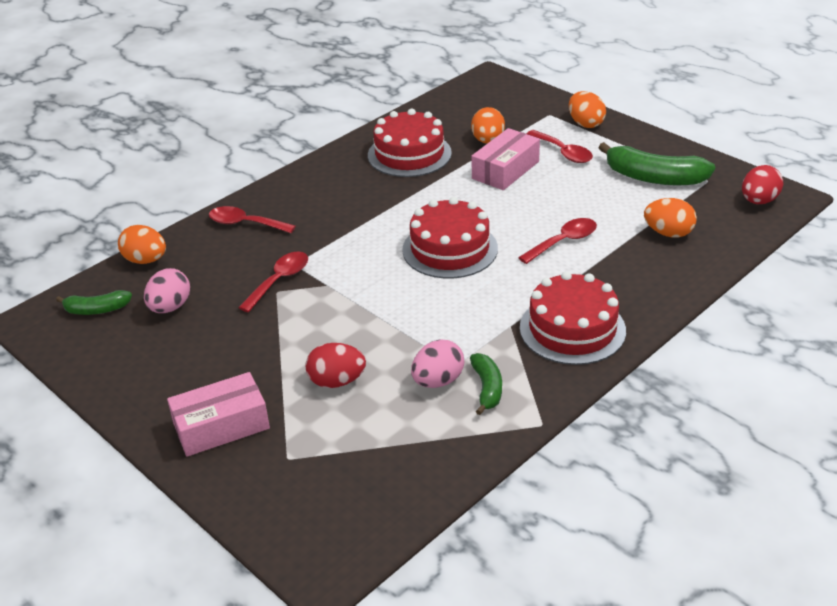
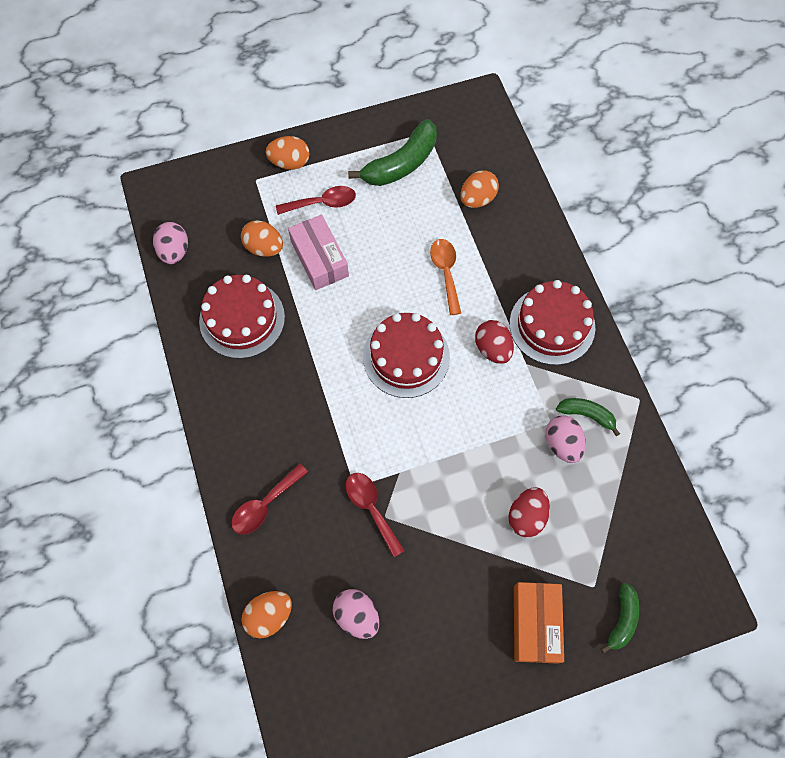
camera: 65 degrees left, 30 degrees up
green banana [56,290,132,315] -> green banana moved to [601,583,639,653]
pink box [167,372,270,457] -> orange box [514,582,564,664]
red spoon [518,218,597,264] -> orange spoon [430,239,461,315]
red egg [742,165,783,204] -> red egg moved to [475,320,514,364]
none -> pink egg [153,222,188,264]

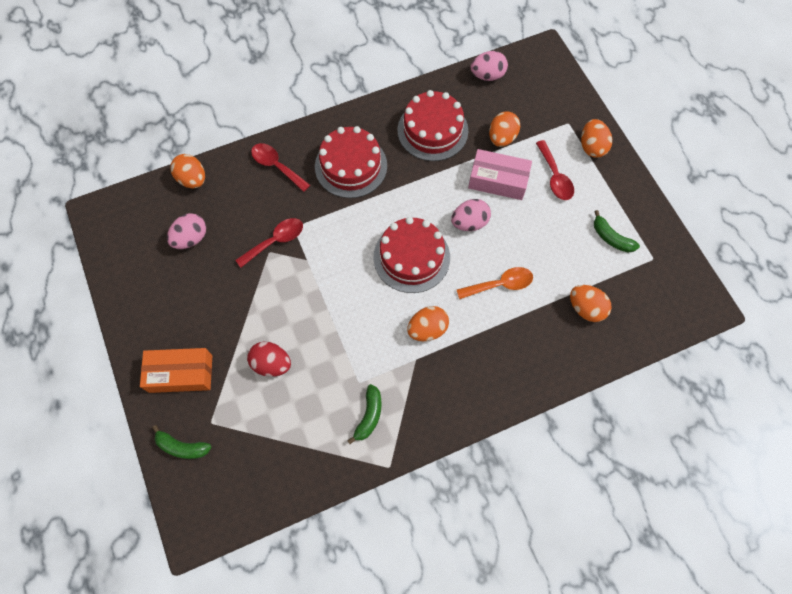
camera: 85 degrees right, 0 degrees up
pink box [288,215,349,290] -> pink box turned 45 degrees clockwise [468,149,532,200]
green banana [348,119,437,186] -> green banana [594,210,640,253], size x0.56
red egg [475,320,514,364] -> orange egg [407,306,449,341]
red cake [510,280,595,365] -> red cake moved to [315,126,387,198]
pink egg [545,416,586,463] -> pink egg moved to [451,199,491,231]

